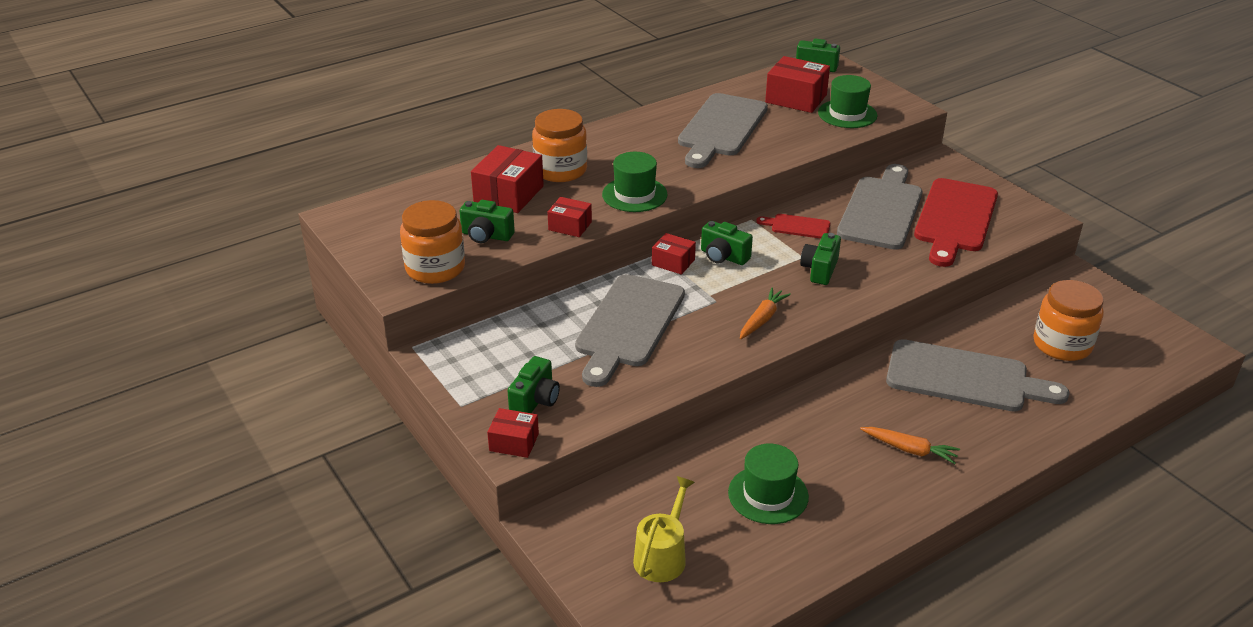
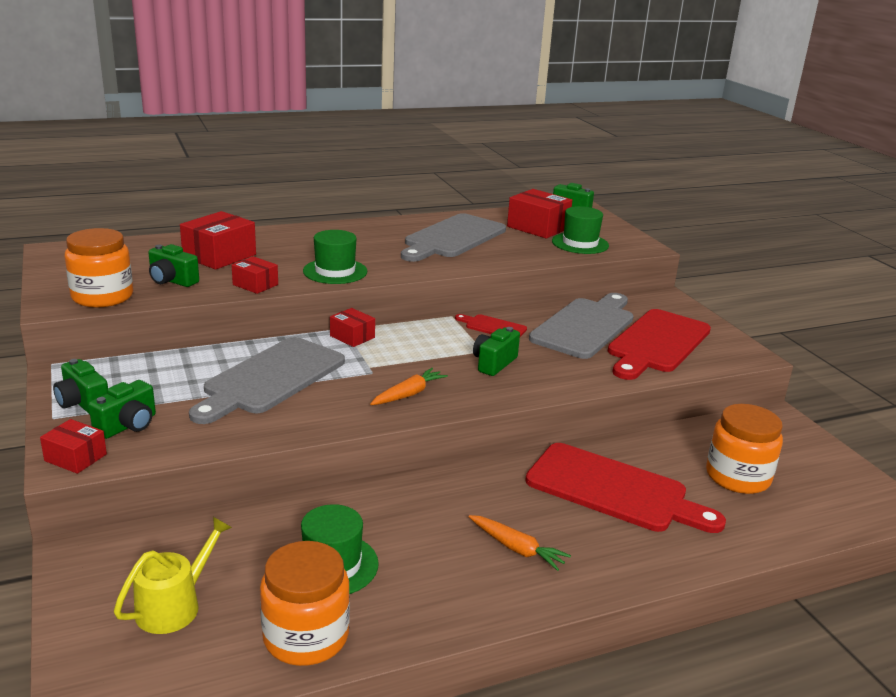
camera: 10 degrees right, 10 degrees down
orange jar [532,109,587,182] -> orange jar moved to [260,541,350,666]
green camera [701,221,753,265] -> green camera moved to [53,359,108,414]
grey cutting board [886,339,1070,412] -> red cutting board [525,443,726,533]

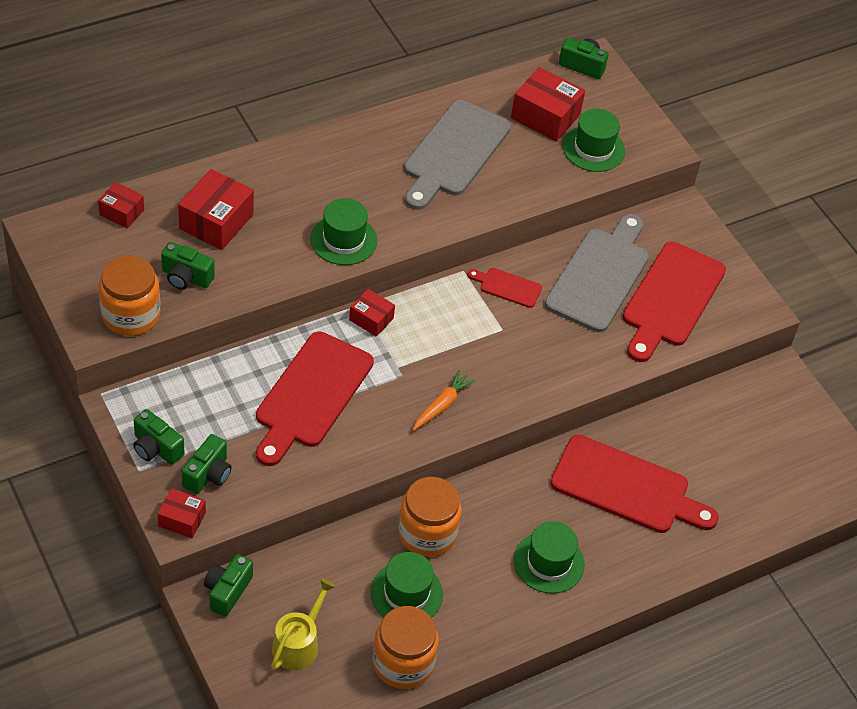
camera: 10 degrees left, 25 degrees up
grey cutting board [189,337,345,424] -> red cutting board [256,332,374,466]
red box [232,256,278,294] -> red box moved to [98,182,144,228]
orange carrot [468,515,571,571] -> green hat [514,521,585,594]
green camera [473,327,520,376] -> green camera moved to [204,554,253,617]
orange jar [706,404,783,494] -> orange jar moved to [398,477,462,557]

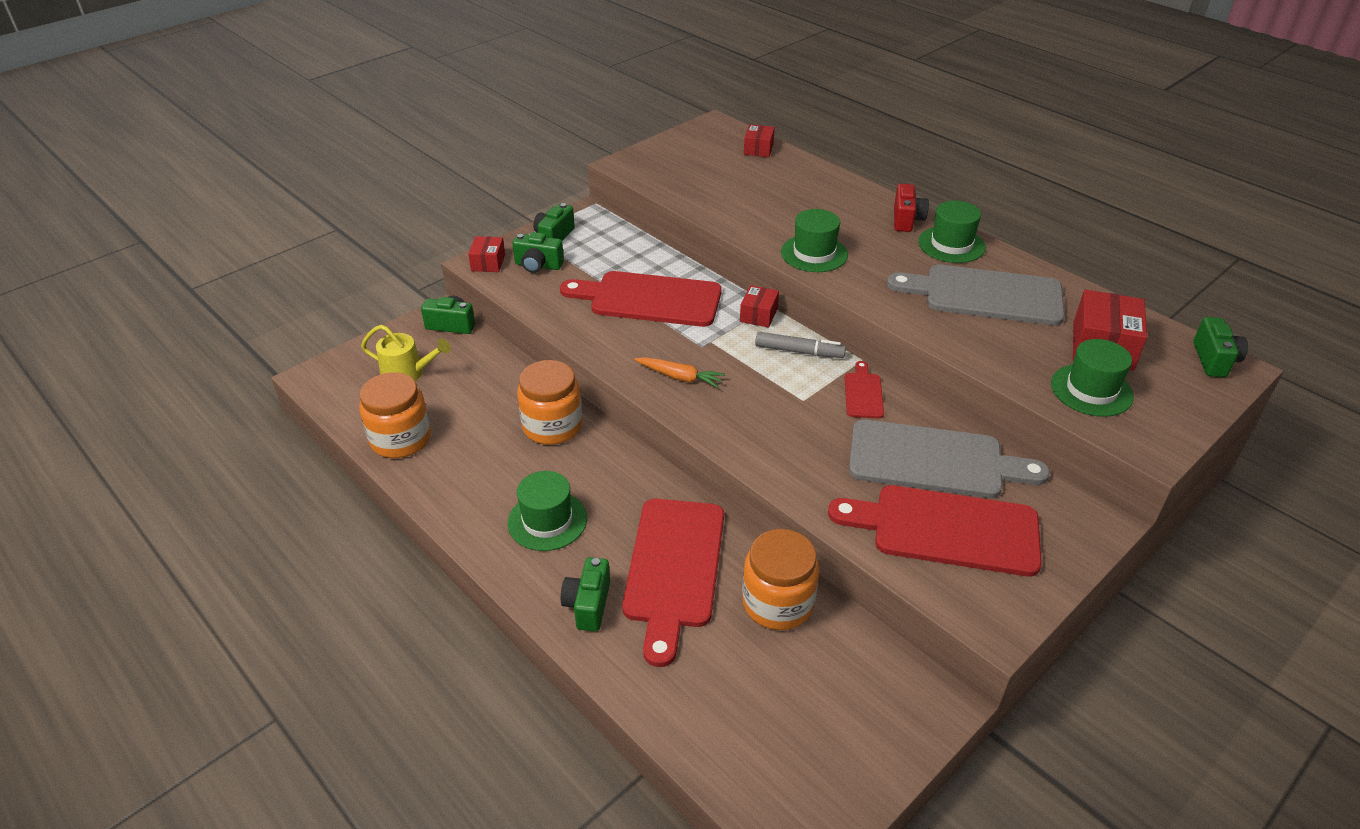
camera: 80 degrees right, 10 degrees down
orange jar [99,255,160,336] -> orange jar moved to [742,529,819,630]
green camera [161,242,215,290] -> green camera moved to [561,557,610,632]
red box [178,169,254,250] -> none
green hat [370,552,443,618] -> green hat moved to [918,201,986,263]
none -> grey marker [755,332,846,358]
none -> red camera [894,184,929,232]

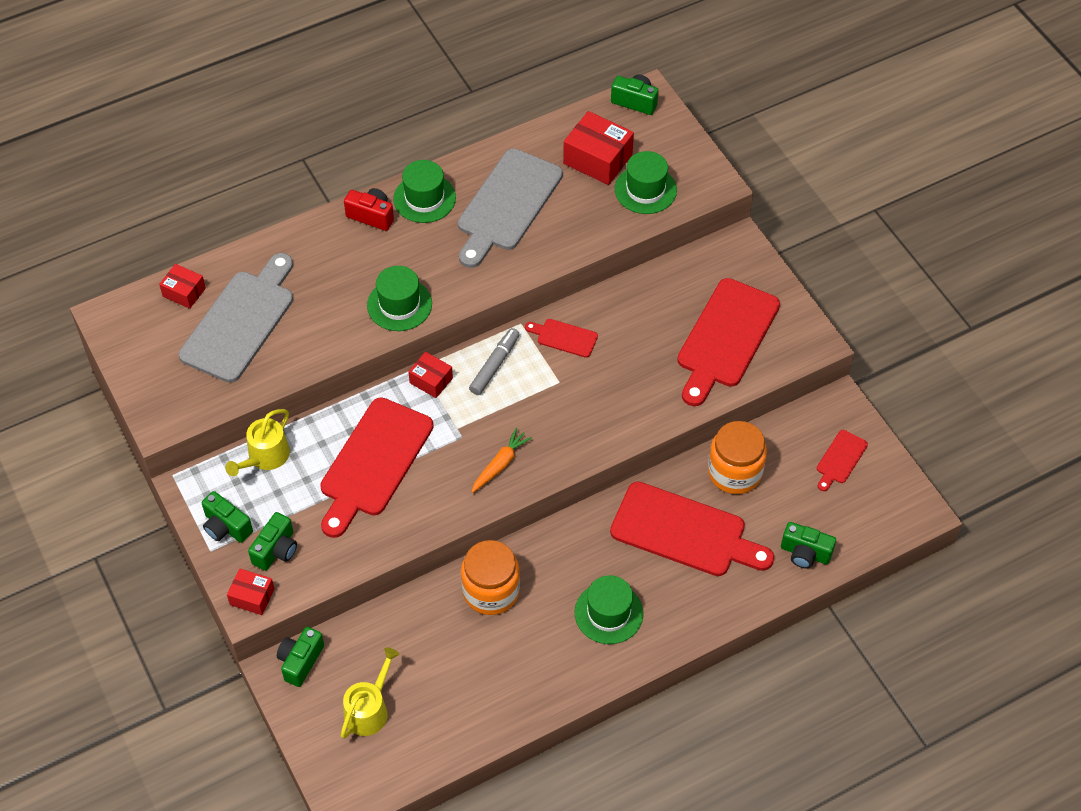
camera: 75 degrees left, 15 degrees up
orange jar [359,372,431,458] -> none
green camera [561,557,610,632] -> green camera moved to [781,522,836,568]
grey cutting board [849,420,1050,498] -> grey cutting board moved to [179,253,293,383]
none -> yellow watering can [225,409,290,476]
none -> red cutting board [817,430,868,491]

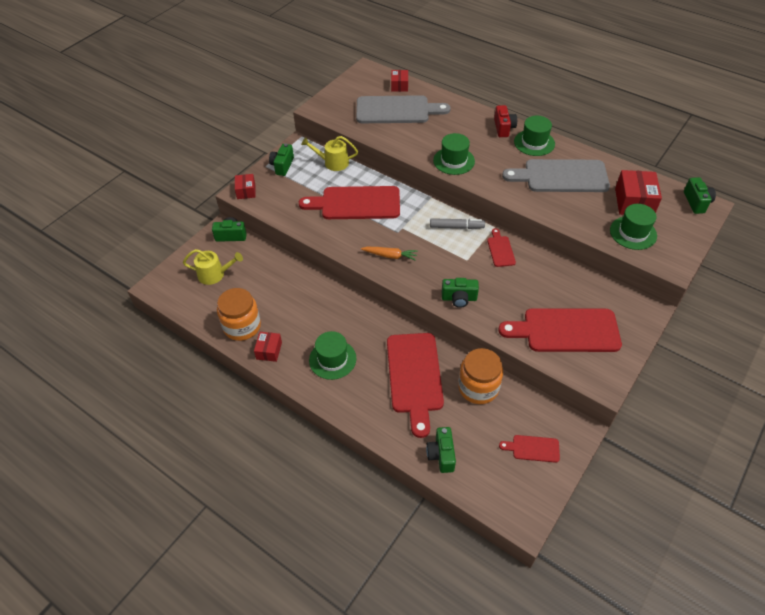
camera: 65 degrees right, 5 degrees down
green camera [248,512,297,571] -> green camera moved to [442,278,479,308]
red box [408,352,453,398] -> red box moved to [254,332,282,362]
orange jar [461,540,520,615] -> orange jar moved to [217,288,261,341]

